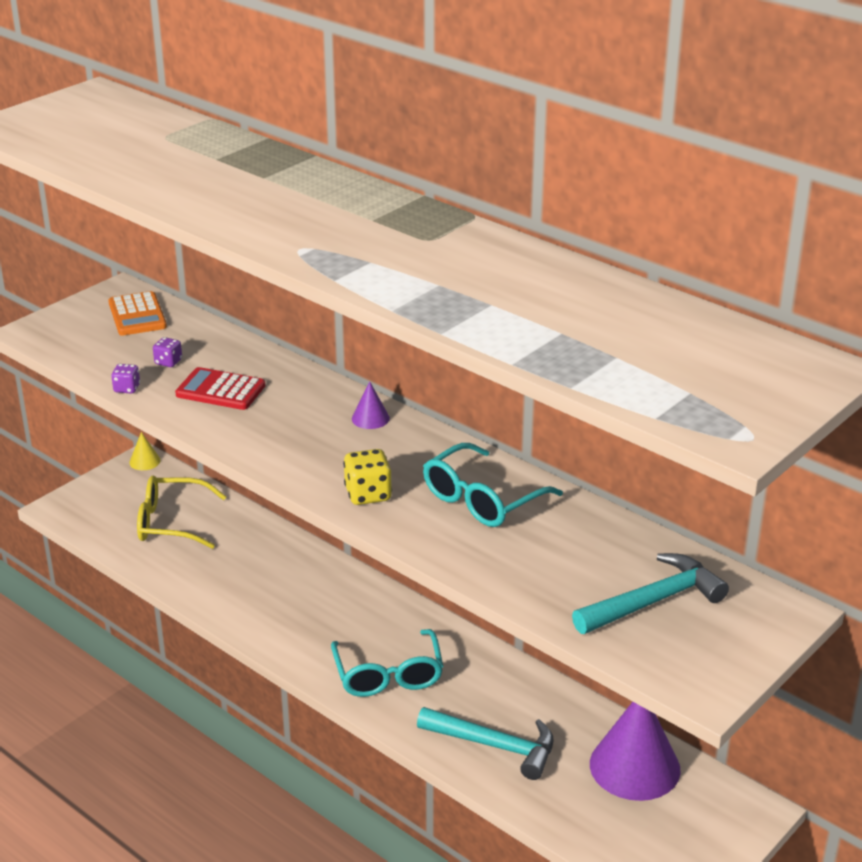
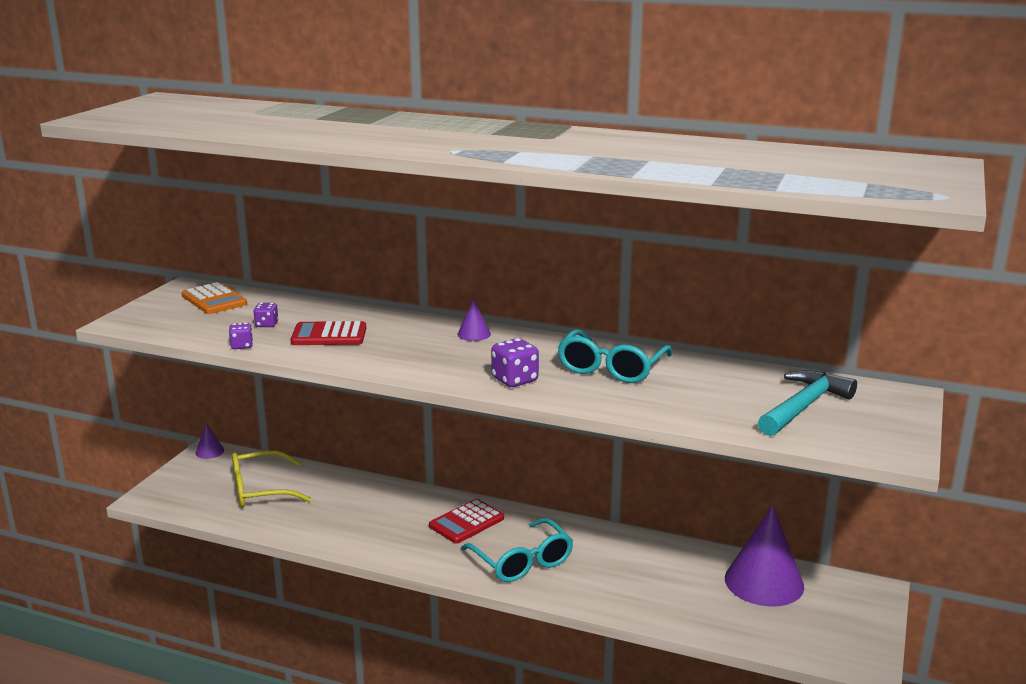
camera: 20 degrees left, 10 degrees down
yellow cone [129,432,160,470] -> purple cone [195,423,224,459]
yellow dice [343,449,392,505] -> purple dice [491,338,539,387]
turquoise hammer [417,707,554,780] -> none
none -> red calculator [429,499,504,544]

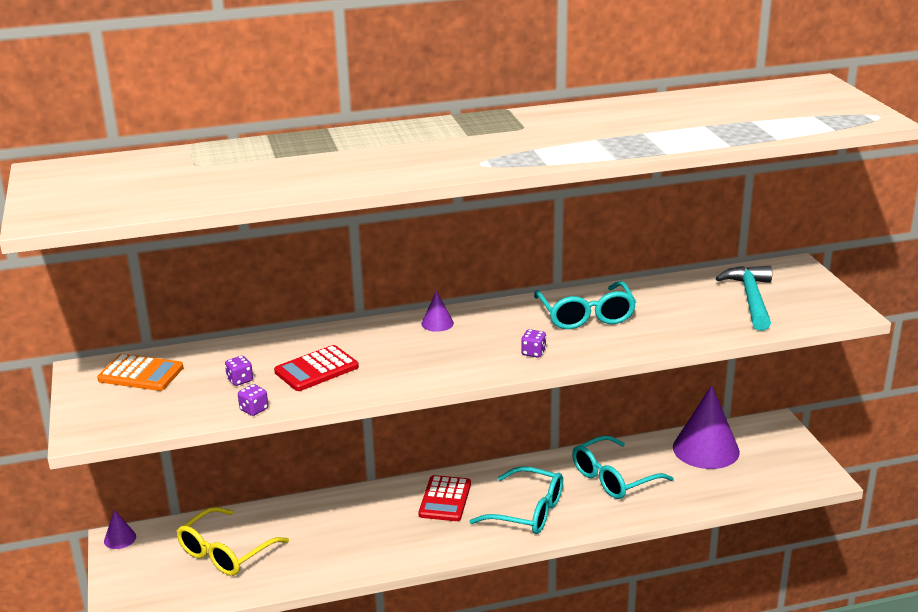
camera: 35 degrees left, 5 degrees up
purple dice [491,338,539,387] -> purple dice [521,329,546,358], size x0.61
none -> turquoise glasses [572,435,673,499]

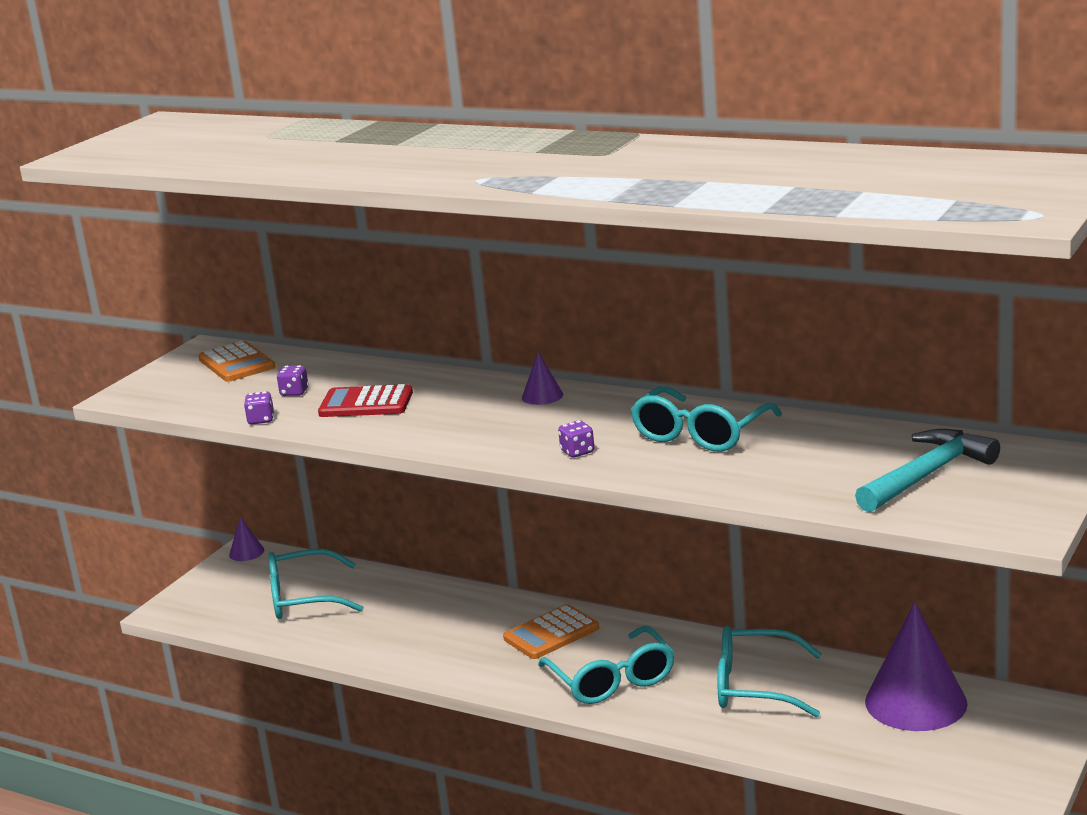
camera: 45 degrees right, 5 degrees down
yellow glasses [177,507,289,576] -> turquoise glasses [268,549,364,619]
red calculator [418,475,471,521] -> orange calculator [503,604,599,659]

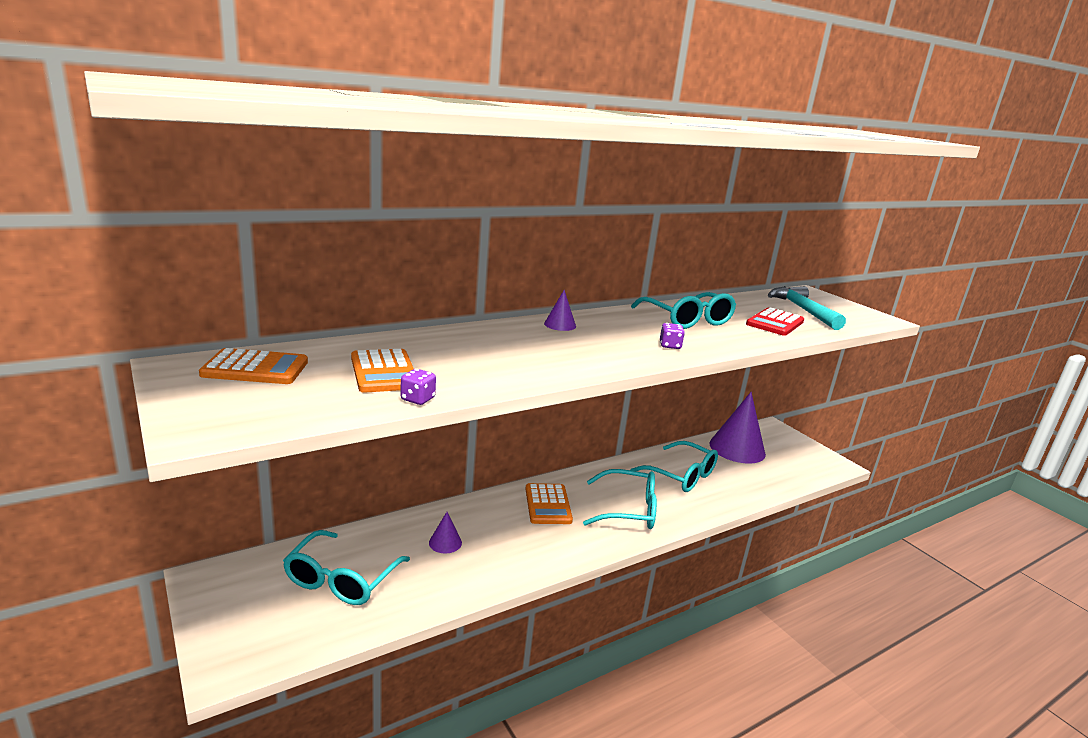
camera: 65 degrees left, 0 degrees up
purple cone [229,517,264,561] -> purple cone moved to [429,512,462,553]
purple dice [277,365,309,396] -> orange calculator [351,349,414,393]
red calculator [318,384,413,417] -> red calculator moved to [746,307,804,336]
turquoise glasses [718,626,822,717] -> turquoise glasses turned 90 degrees counterclockwise [630,441,718,492]

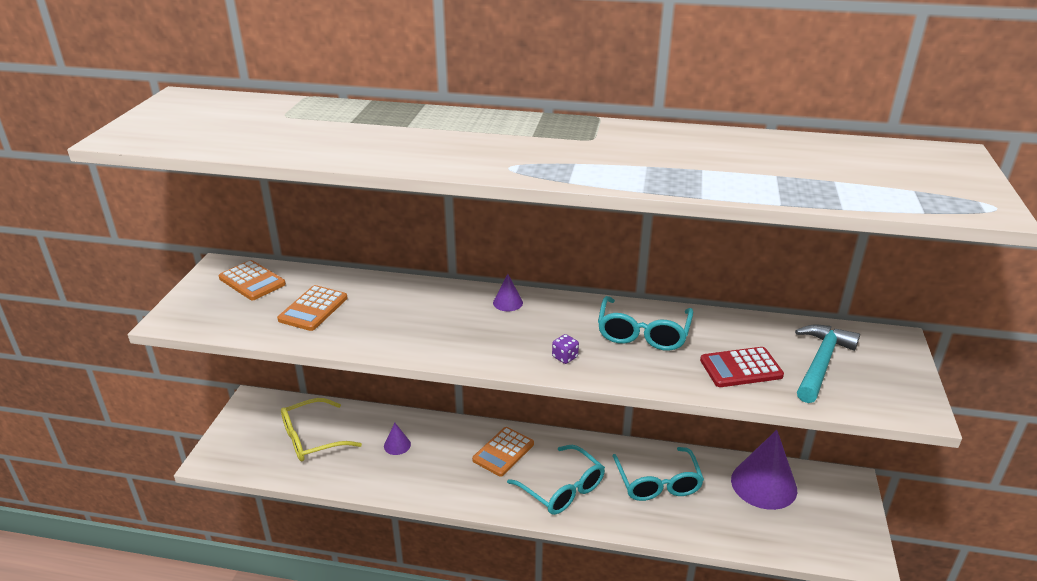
camera: 45 degrees right, 10 degrees up
turquoise glasses [283,530,410,605] -> yellow glasses [281,398,362,461]
purple dice [400,369,436,405] -> none

